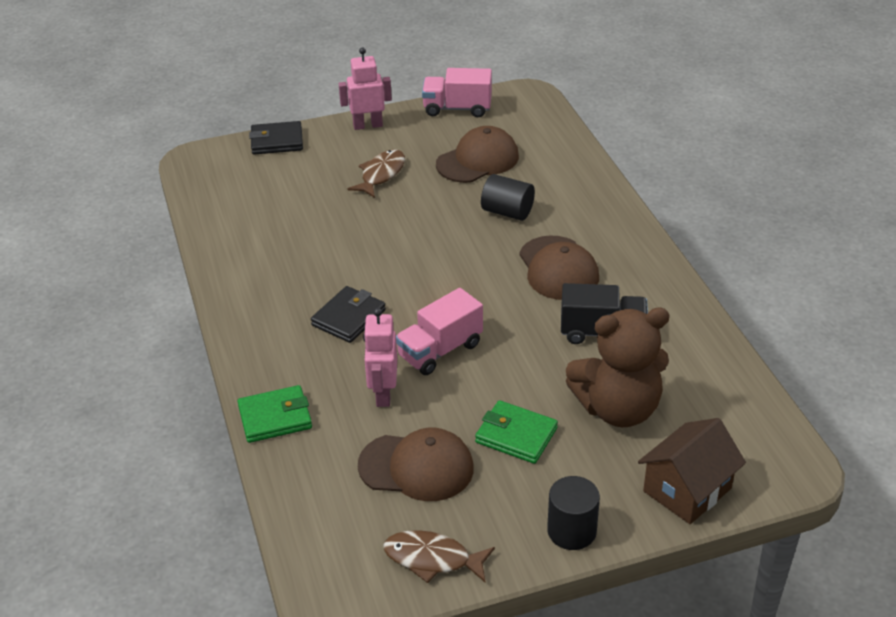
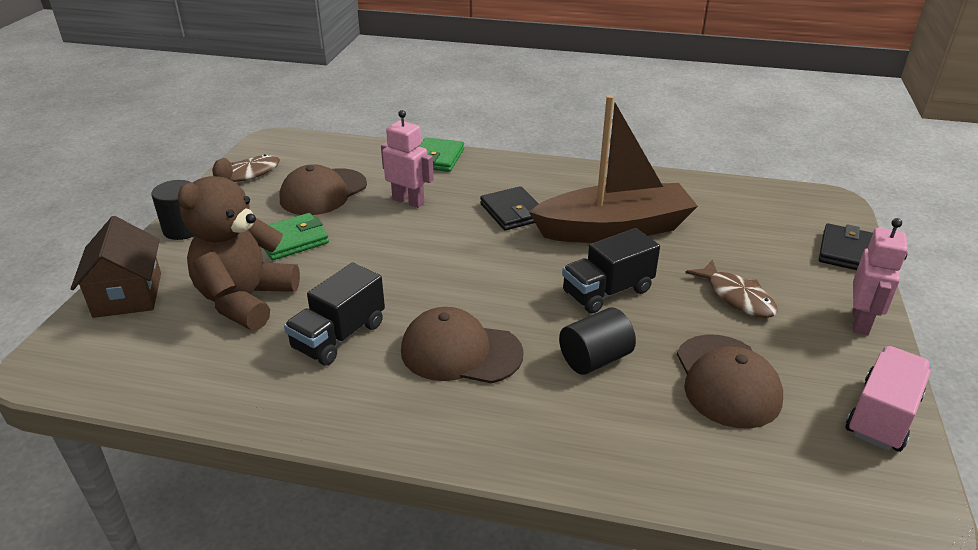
camera: 120 degrees right, 5 degrees down
pink truck [396,288,483,375] -> none
none -> brown boat [529,95,698,243]
none -> black truck [562,228,660,314]

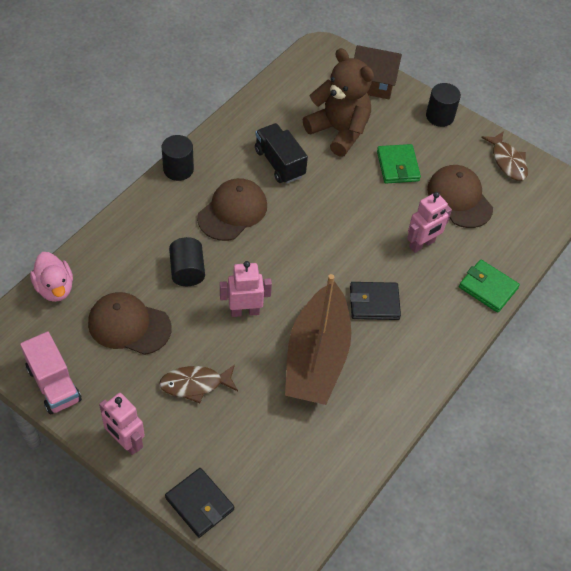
camera: 110 degrees right, 20 degrees up
black truck [562,228,660,314] -> pink robot [220,261,272,317]
none -> pink duck [30,252,73,302]
none -> black cylinder [162,135,194,181]

